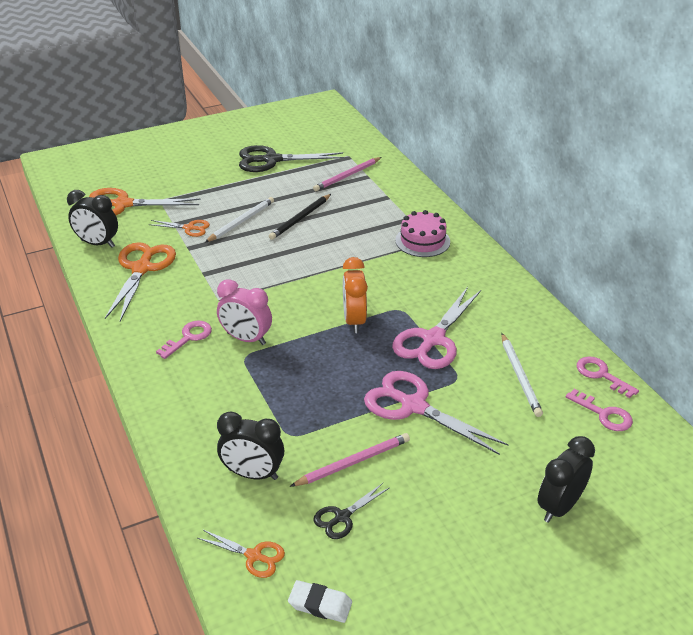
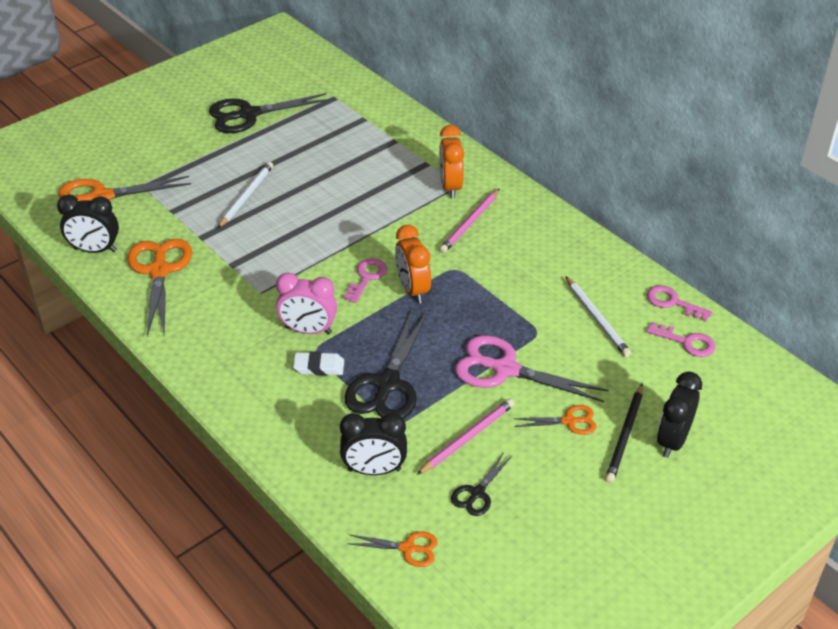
camera: 15 degrees left, 5 degrees up
orange scissors [149,220,210,237] -> orange scissors moved to [513,405,597,435]
pink key [156,321,212,359] -> pink key moved to [344,258,387,303]
black pencil [269,194,331,240] -> black pencil moved to [605,384,643,483]
white eraser [288,580,352,623] -> white eraser moved to [293,351,344,376]
pink pencil [313,157,382,191] -> pink pencil moved to [439,189,499,253]
pink scissors [392,287,481,369] -> none
pink cake [395,210,450,257] -> orange clock [439,125,464,199]
none -> black scissors [344,313,427,419]

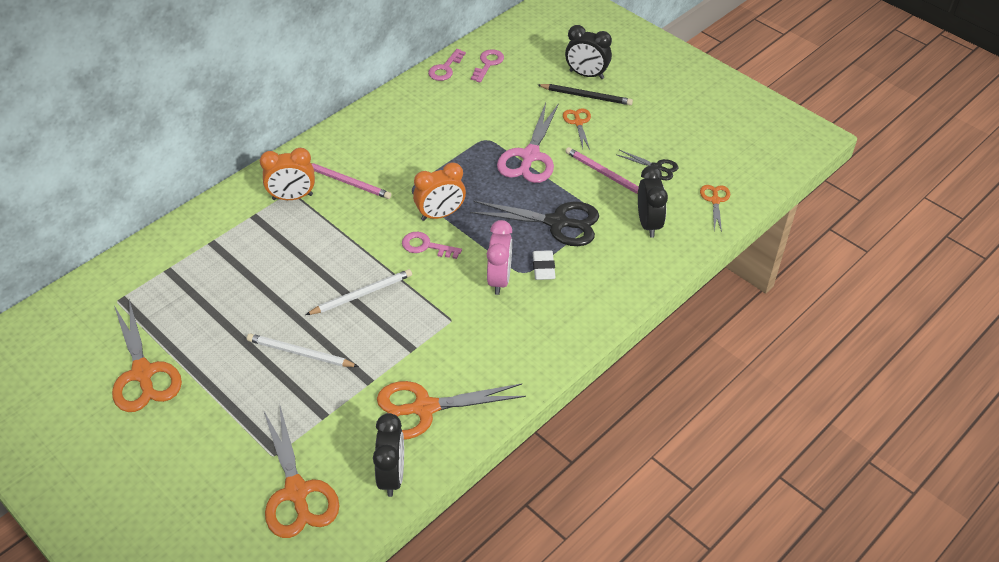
camera: 95 degrees left, 5 degrees up
black scissors [209,93,330,133] -> orange scissors [112,299,182,412]
white pencil [566,277,631,357] -> white pencil moved to [306,269,412,315]

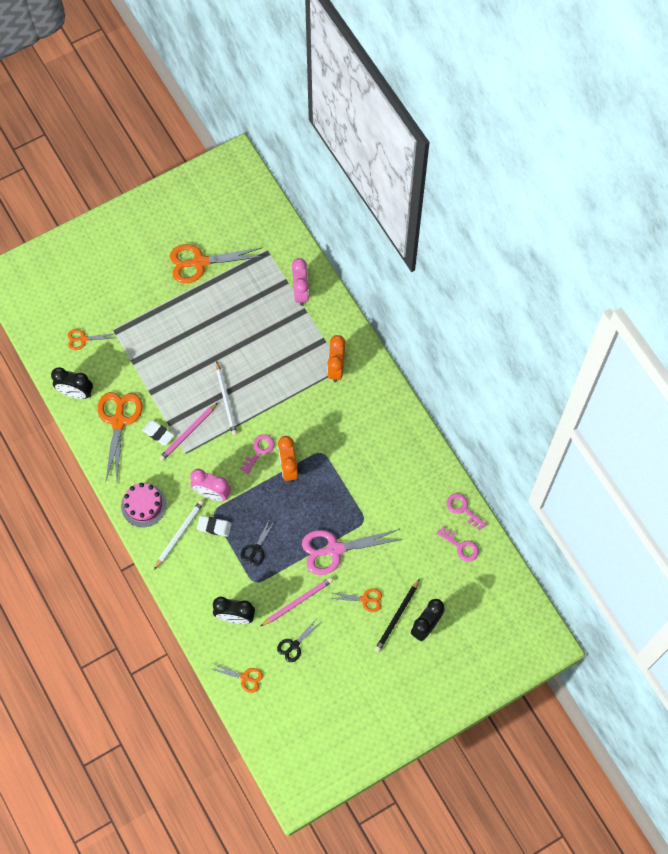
camera: 105 degrees right, 20 degrees up
white pencil [247,333,359,367] -> white pencil moved to [154,500,204,570]
orange scissors [264,406,339,538] -> orange scissors [68,329,116,350], size x0.52
pink pencil [311,163,392,199] -> pink pencil moved to [159,402,218,461]
black scissors [470,201,599,246] -> black scissors [240,519,275,566], size x0.52
pink scissors [497,103,559,183] -> pink scissors turned 45 degrees counterclockwise [302,529,403,575]
none -> pink cake [121,483,167,527]
none -> white eraser [142,420,174,446]
none -> pink clock [292,258,309,306]

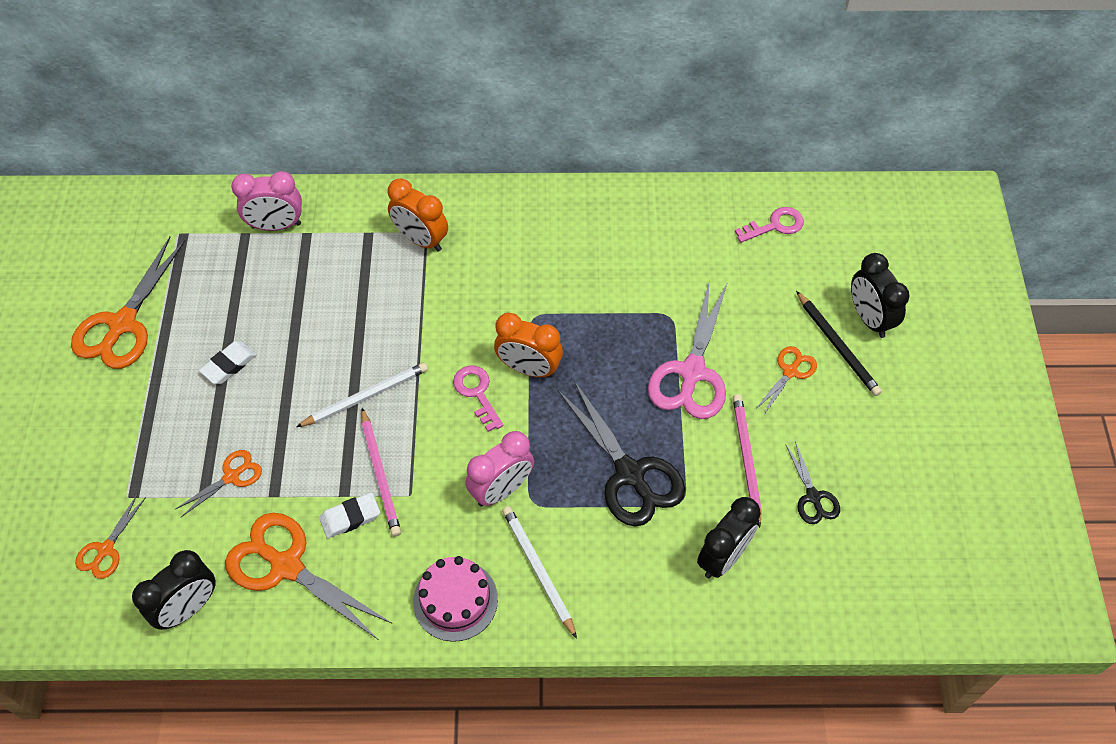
camera: 60 degrees left, 10 degrees down
white eraser [197,516,232,537] -> white eraser moved to [199,341,257,384]
orange scissors [212,663,263,693] -> orange scissors moved to [176,450,262,517]
white pencil [216,361,237,435] -> white pencil turned 45 degrees counterclockwise [296,363,428,427]
black scissors [240,519,275,566] -> black scissors [557,381,685,527], size x1.92
pink clock [292,258,309,306] -> pink clock turned 150 degrees clockwise [231,171,302,231]
pink key [446,493,487,531] -> none

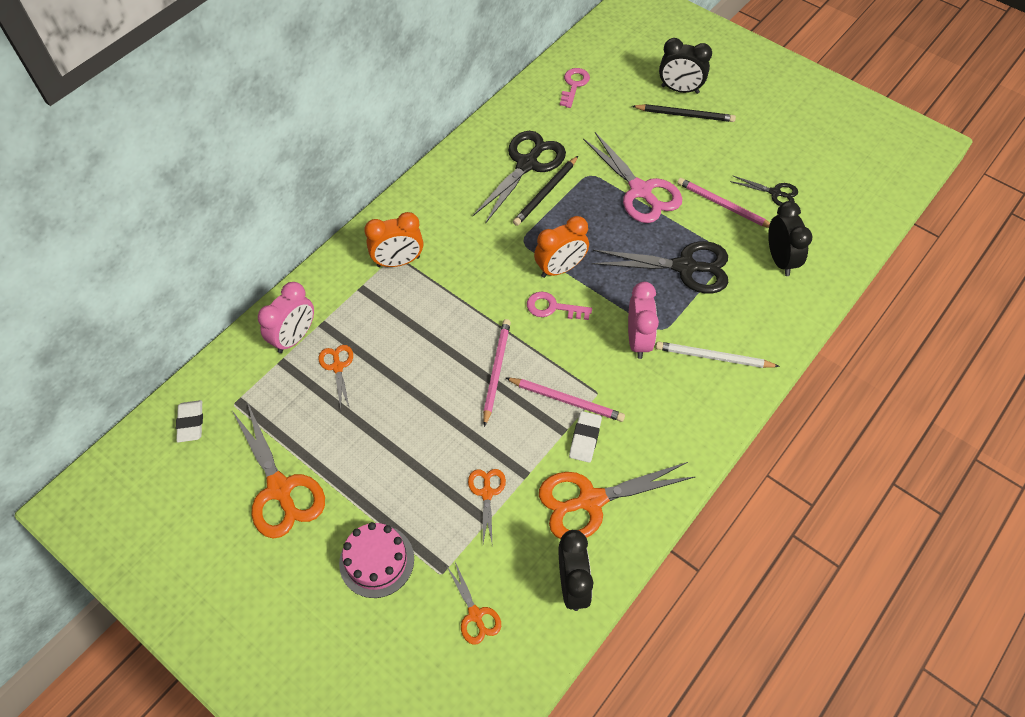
camera: 50 degrees left, 0 degrees up
white eraser [199,341,257,384] -> white eraser moved to [176,400,203,442]
white pencil [296,363,428,427] -> pink pencil [483,319,511,427]
pink cake [413,556,498,642] -> pink cake moved to [339,522,414,598]
orange scissors [755,346,817,413] -> orange scissors moved to [319,345,353,410]
none -> black scissors [473,131,566,224]
none -> black pencil [513,156,578,226]

